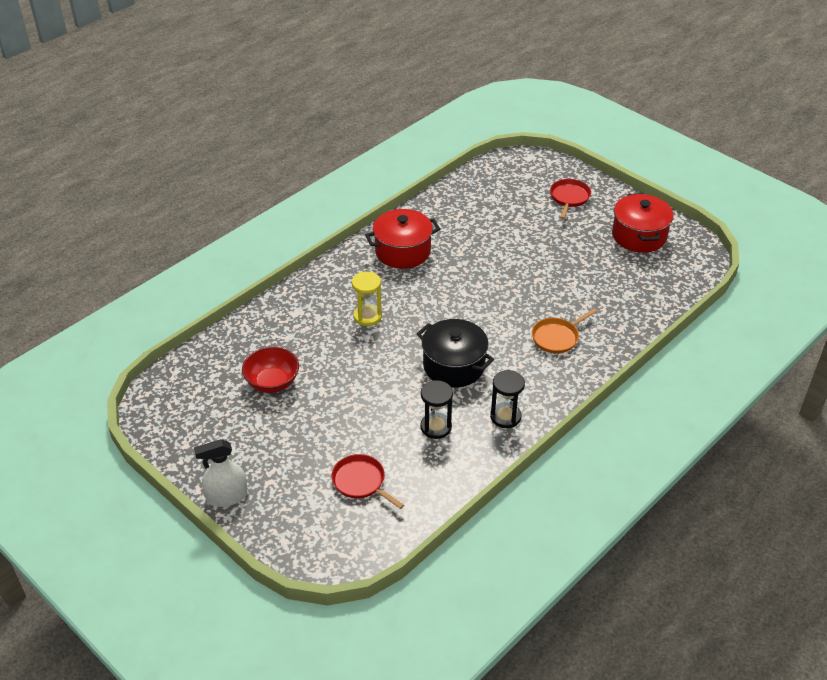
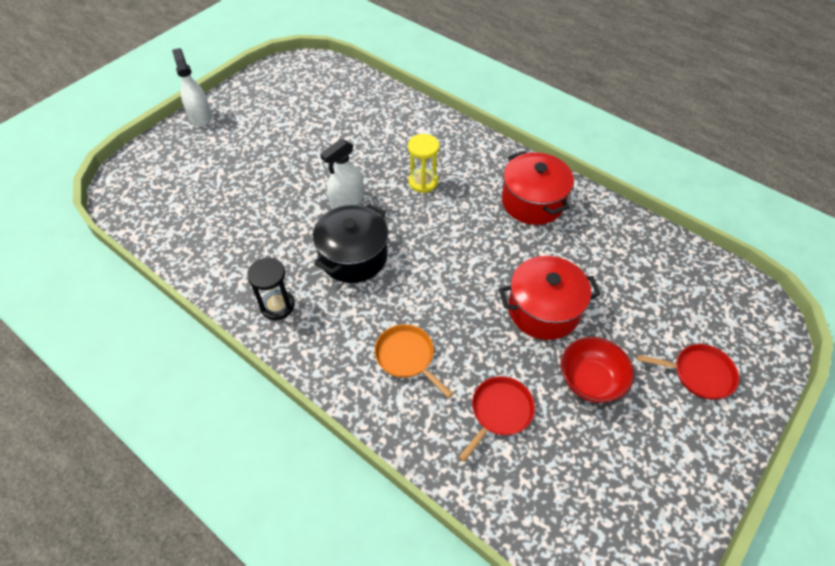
camera: 85 degrees right, 10 degrees up
red bowl [242,347,299,393] -> red bowl moved to [561,337,634,403]
red pan [332,454,404,509] -> red pan moved to [459,376,535,462]
black hourglass [420,380,453,439] -> none
red pot [612,193,673,253] -> red pot moved to [499,256,601,340]
none -> white spray bottle [320,139,364,209]

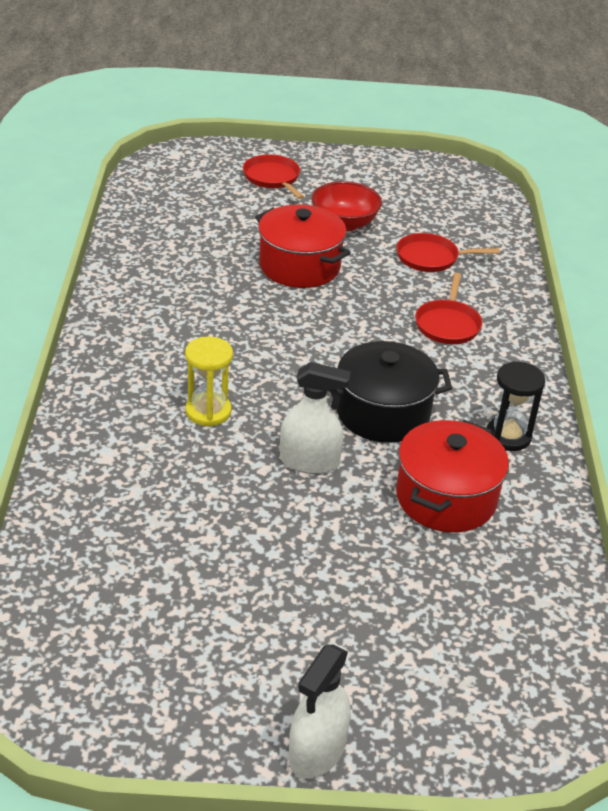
camera: 130 degrees left, 15 degrees down
orange pan [374,324,453,398] -> red pan [415,273,482,344]
red pot [502,151,574,225] -> red pot moved to [396,420,509,533]

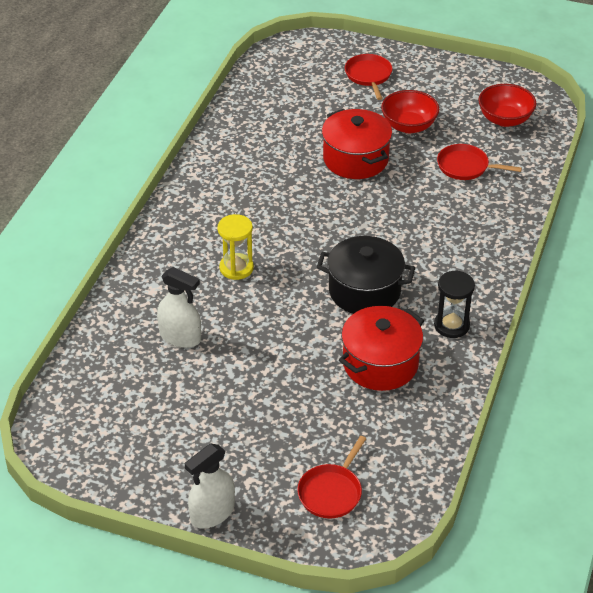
camera: 20 degrees right, 5 degrees up
white spray bottle [280,362,351,474] -> white spray bottle moved to [157,267,201,348]
red pan [415,273,482,344] -> red pan moved to [297,436,366,519]
none -> red bowl [478,84,536,127]

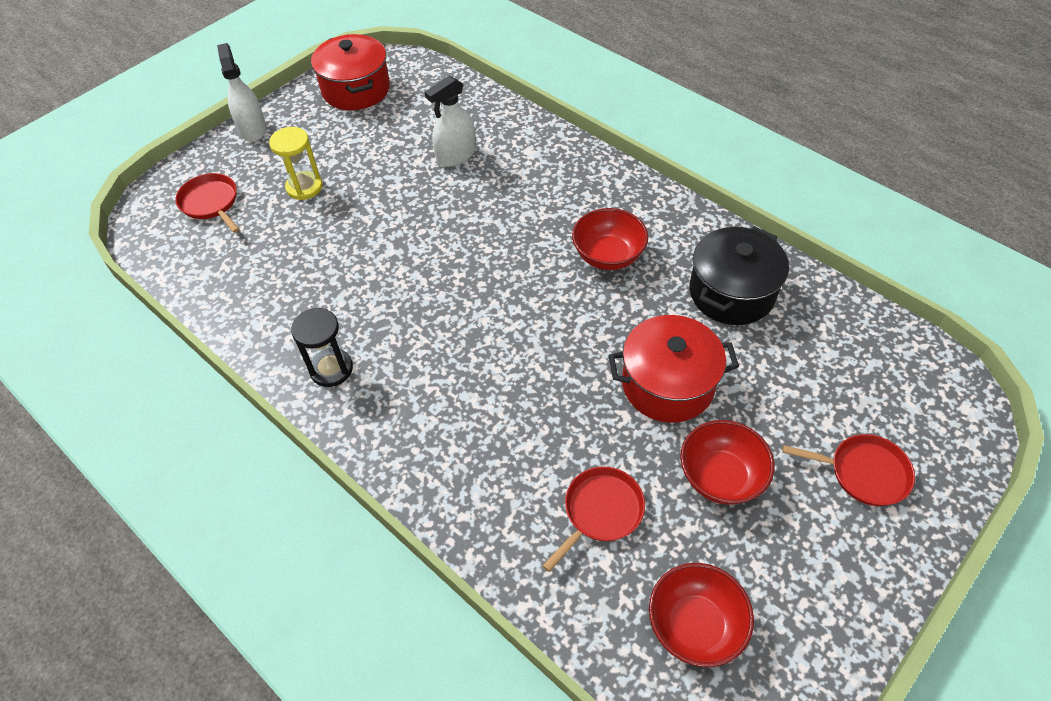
camera: 115 degrees right, 10 degrees up
yellow hourglass [217,214,254,280] -> yellow hourglass moved to [269,127,323,200]
black pot [317,236,415,314] -> black pot moved to [689,226,789,325]
red pot [339,306,424,391] -> red pot moved to [311,34,390,110]
none -> red bowl [572,208,648,270]

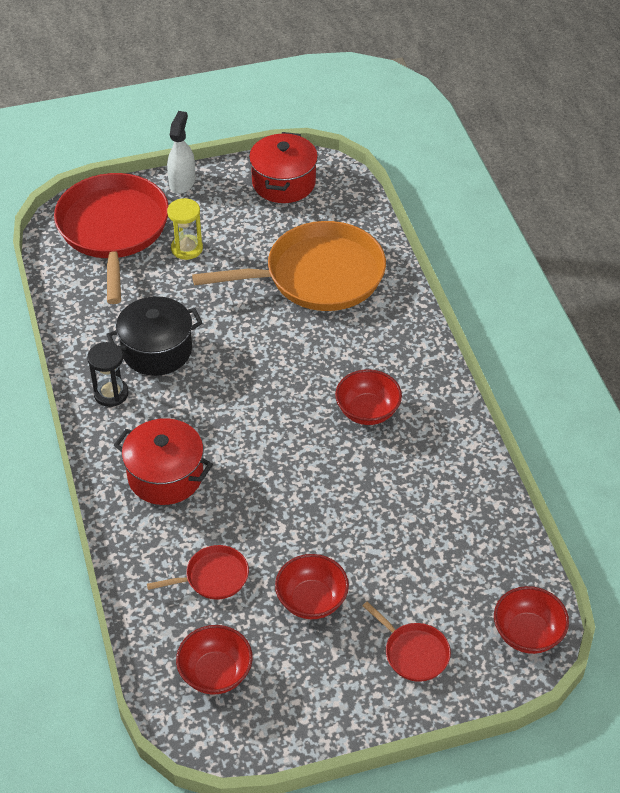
camera: 30 degrees right, 5 degrees down
red pan [176,173,239,233] -> red pan [54,173,169,304], size x2.23
white spray bottle [425,76,476,167] -> orange pan [192,221,386,311]
red pot [608,315,739,423] -> red pot moved to [114,418,213,505]
black pot [689,226,789,325] -> black pot moved to [106,296,202,376]
none -> red bowl [494,586,569,654]

